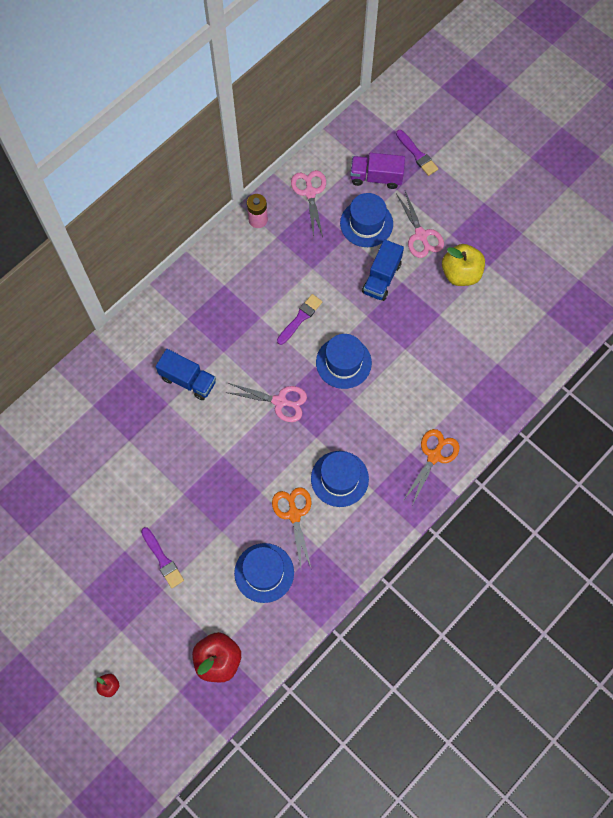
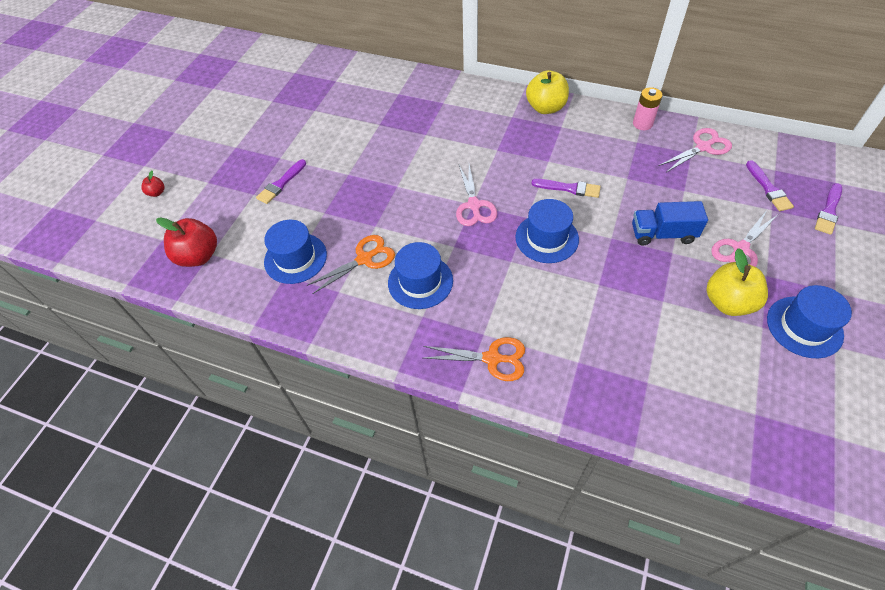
camera: 70 degrees right, 15 degrees down
blue truck [155,349,216,400] -> none
blue hat [340,193,393,247] -> blue hat moved to [767,285,852,358]
purple truck [350,153,405,189] -> purple brush [746,160,794,211]
none -> yellow apple [526,70,569,114]

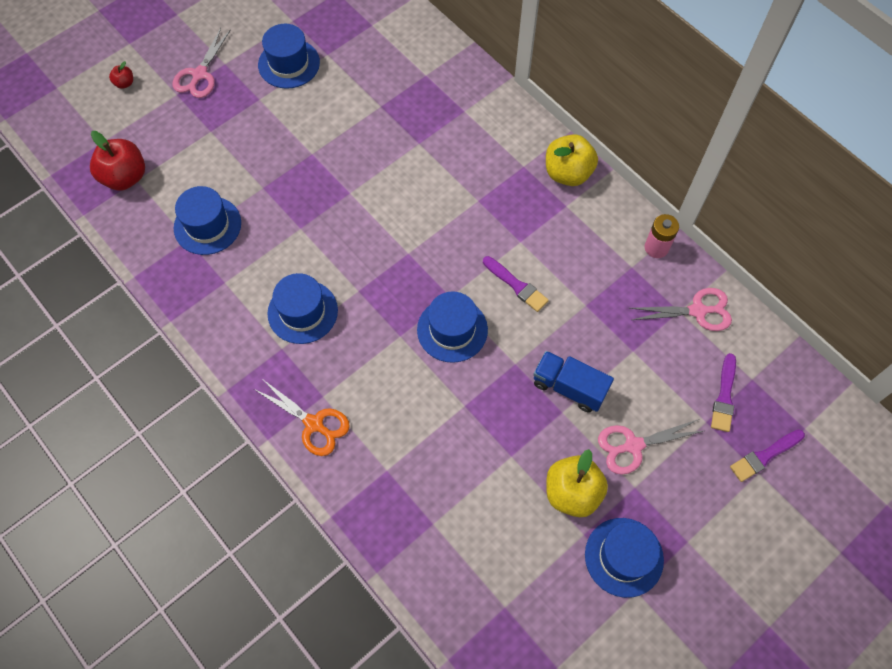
camera: 25 degrees right, 10 degrees up
purple brush [256,159,306,204] -> none
orange scissors [307,235,395,294] -> none
pink scissors [456,165,497,226] -> pink scissors moved to [172,28,231,98]
none -> blue hat [258,24,320,89]

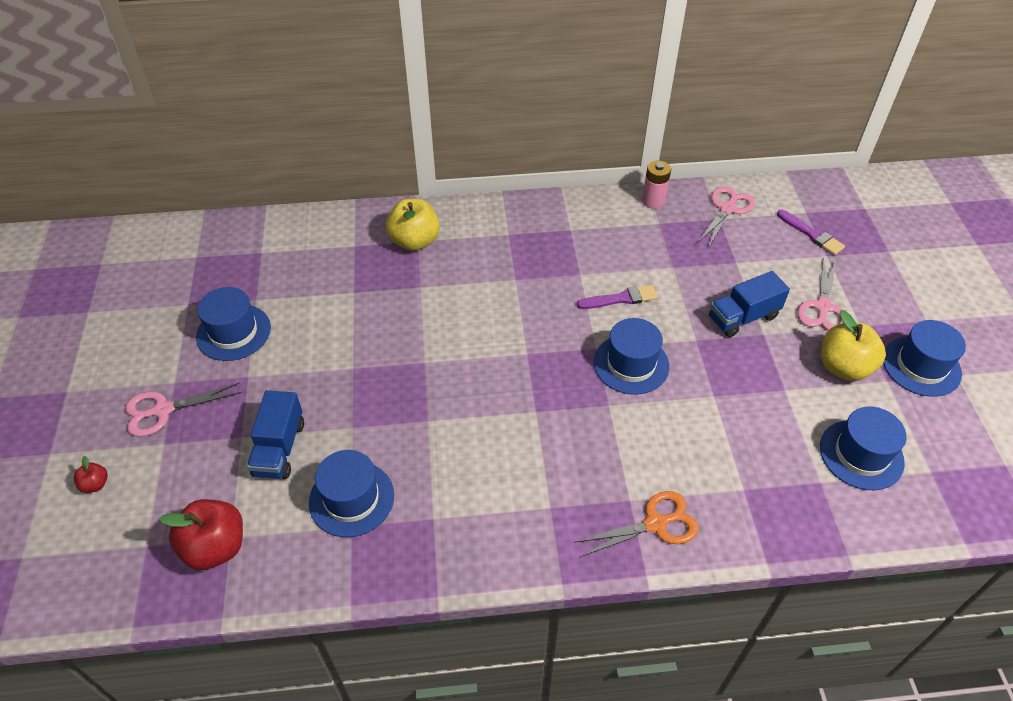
camera: 55 degrees left, 15 degrees down
pink scissors [172,28,231,98] -> pink scissors turned 105 degrees clockwise [125,382,242,437]
blue hat [267,273,338,344] -> blue hat moved to [820,406,907,490]
yellow apple [546,134,598,186] -> yellow apple moved to [386,199,440,251]
purple brush [730,430,805,482] -> none
none -> blue truck [247,390,304,479]

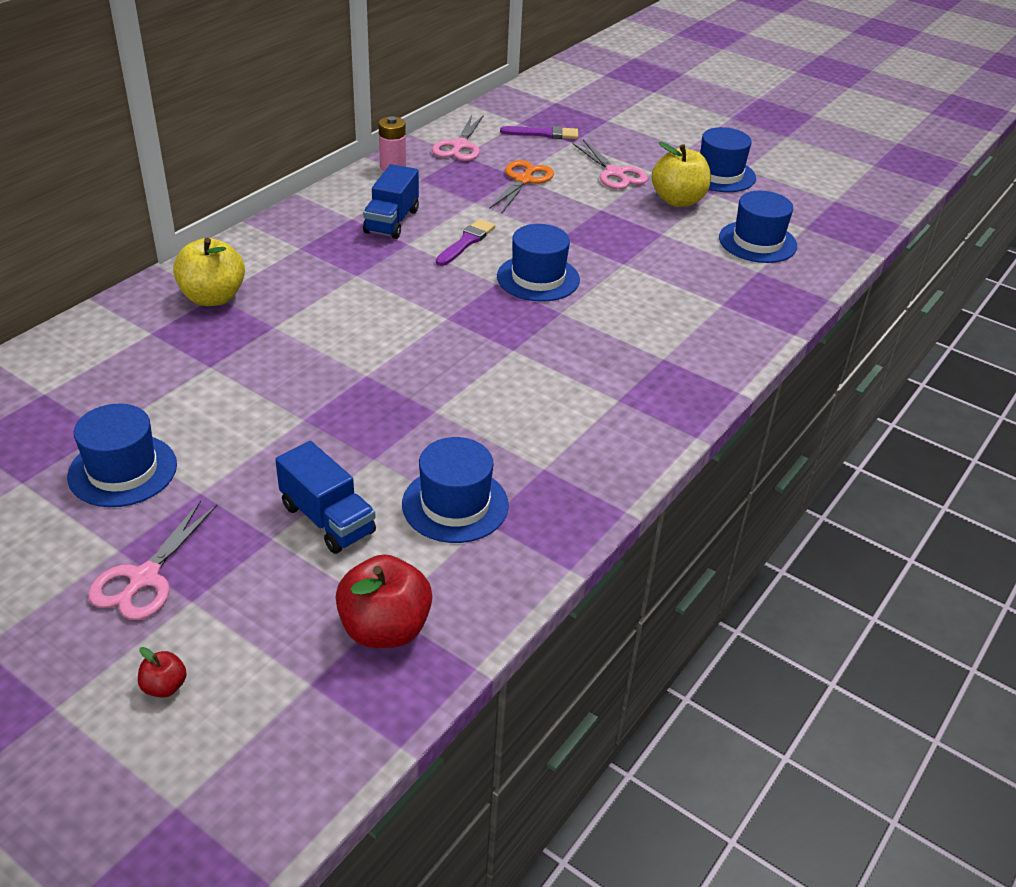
camera: 50 degrees left, 10 degrees down
orange scissors [574,491,699,557] -> orange scissors moved to [489,160,554,213]
pink scissors [697,186,755,248] -> pink scissors turned 150 degrees counterclockwise [432,115,484,161]
blue truck [709,271,790,337] -> blue truck moved to [363,164,419,239]

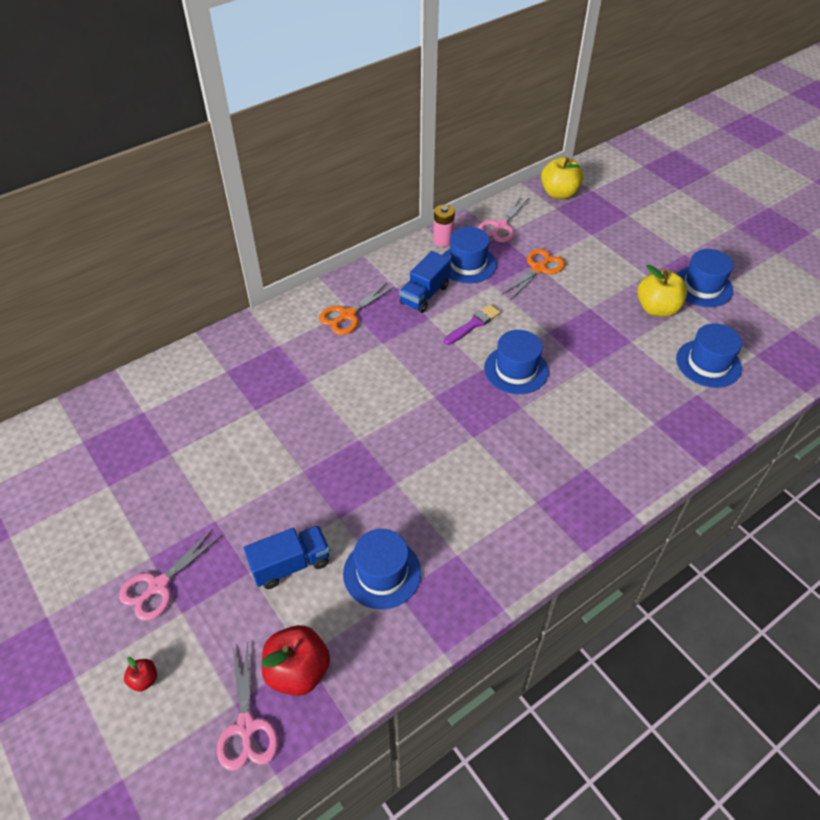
camera: 20 degrees right, 10 degrees up
blue hat [67,404,177,507] -> blue hat moved to [443,227,497,283]
yellow apple [173,238,245,306] -> yellow apple moved to [541,157,583,199]
blue truck [275,441,376,554] -> blue truck turned 90 degrees counterclockwise [244,525,330,589]
purple brush [500,126,578,139] -> none
pink scissors [572,140,648,189] -> pink scissors moved to [217,643,278,771]
none -> orange scissors [319,283,394,335]

